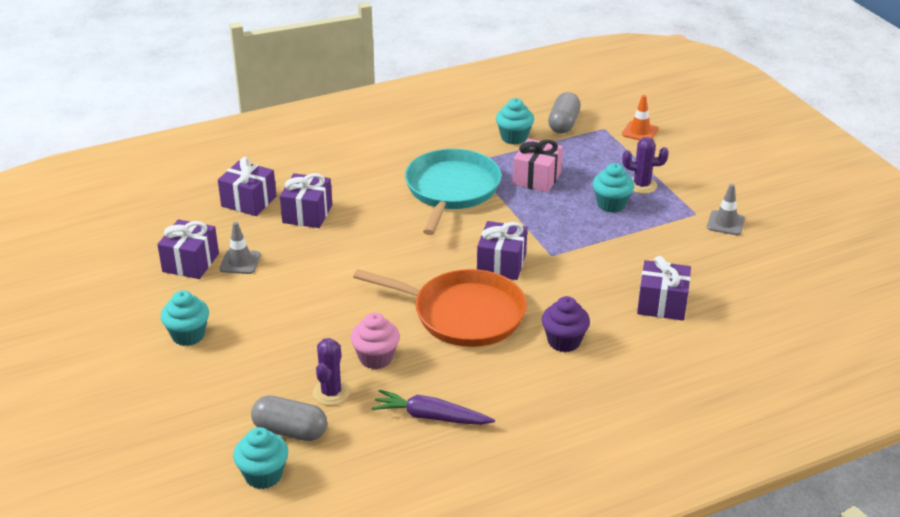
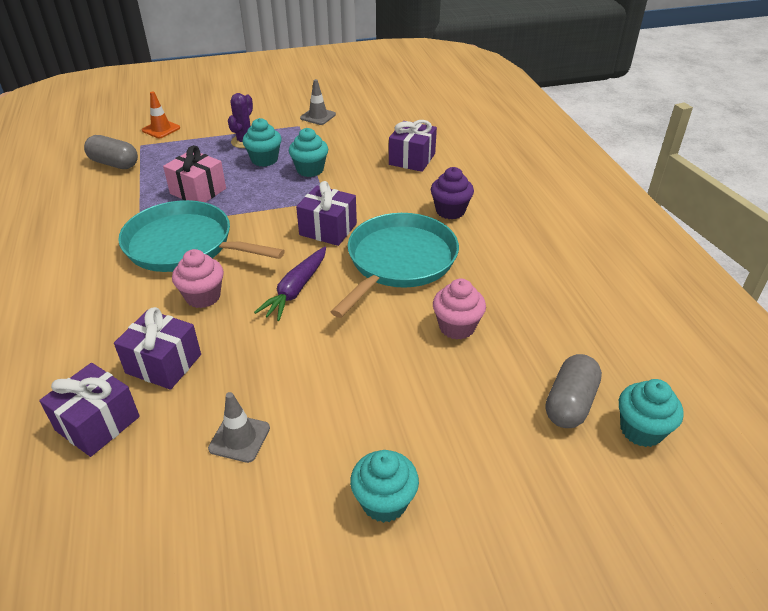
camera: 80 degrees left, 5 degrees up
purple gift [157,219,219,279] -> none
purple cactus [312,338,350,406] -> none
orange pan [353,269,527,347] -> turquoise pan [331,213,459,318]
purple carrot [371,390,495,425] -> purple carrot moved to [254,247,326,321]
turquoise cupcake [496,98,534,145] -> turquoise cupcake moved to [289,128,328,177]
none -> pink cupcake [172,249,224,308]

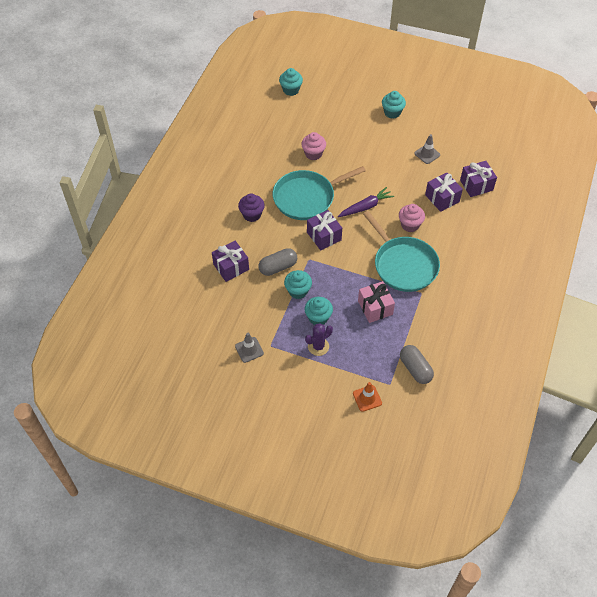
camera: 145 degrees left, 15 degrees up
grey capsule [546,354,602,428] -> grey capsule moved to [259,248,297,276]

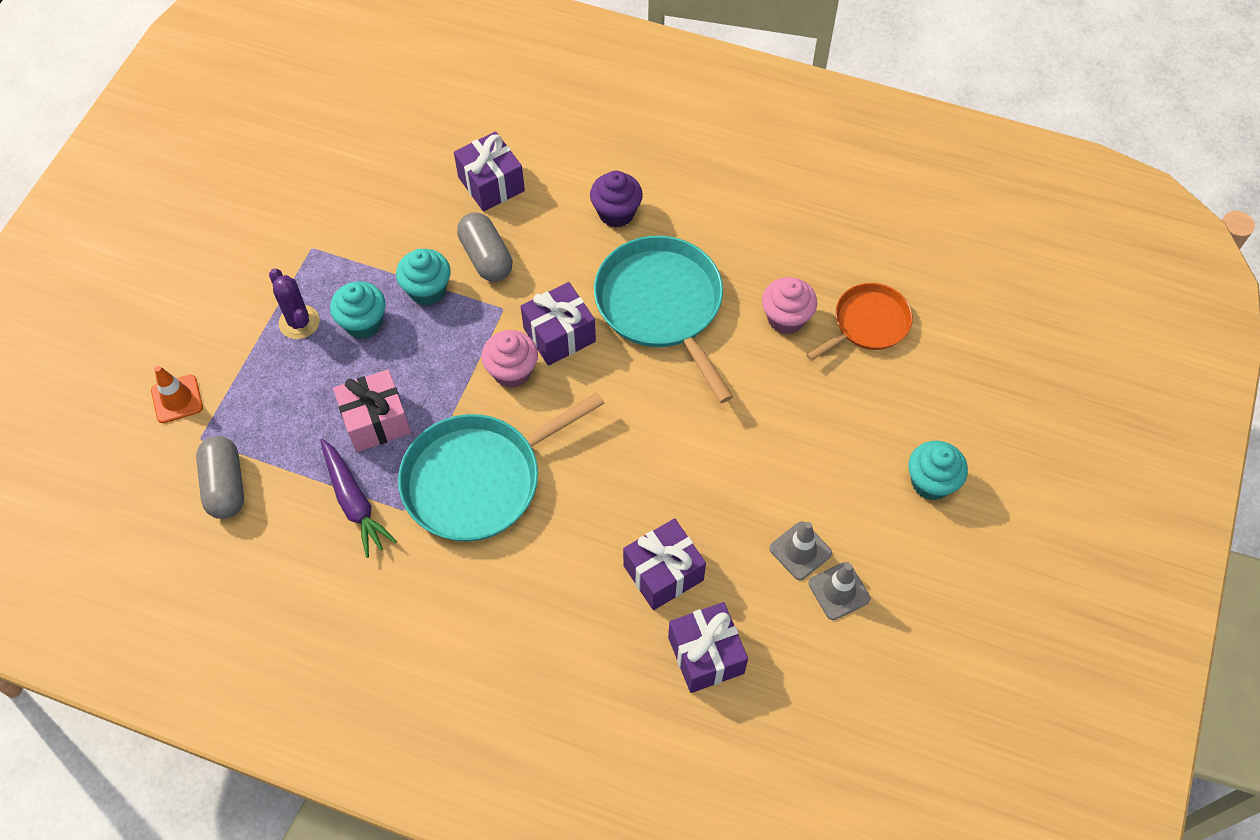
camera: 90 degrees right, 5 degrees up
grey traffic cone [235,333,264,363] -> grey traffic cone moved to [808,562,871,620]
turquoise cupcake [279,68,303,96] -> none
purple carrot [338,187,394,217] -> purple carrot moved to [320,439,397,558]
pink cupcake [399,204,425,232] -> pink cupcake moved to [482,330,538,388]
grey capsule [400,345,434,384] -> grey capsule turned 75 degrees counterclockwise [196,436,244,519]
none -> orange pan [806,283,913,361]

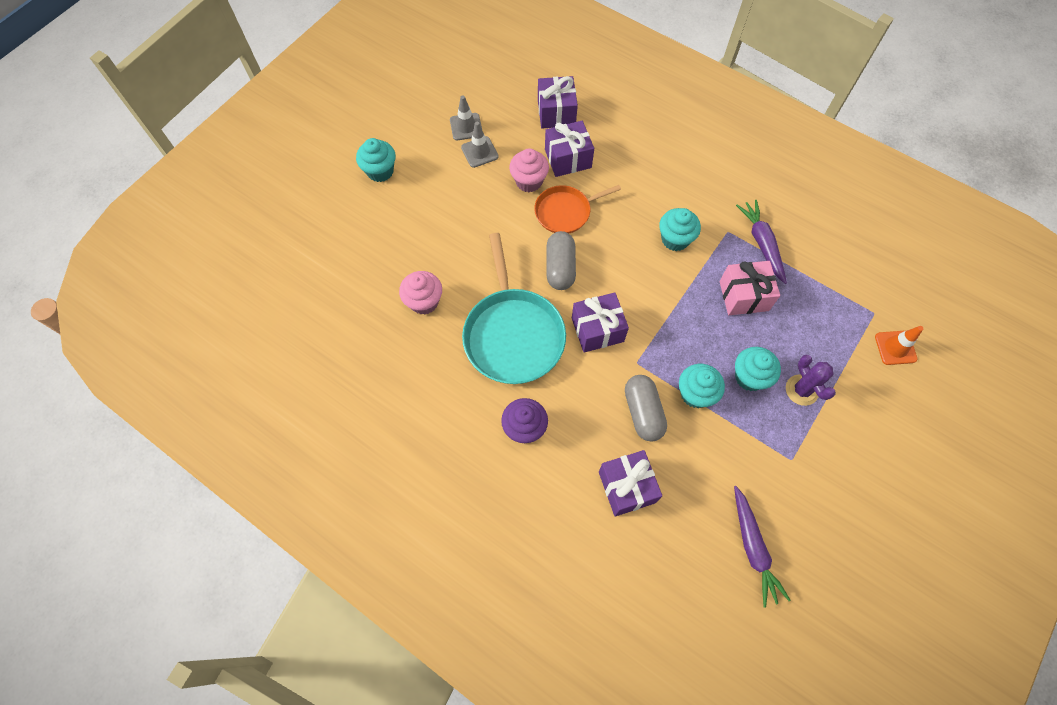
camera: 165 degrees left, 5 degrees up
grey capsule [196,436,244,519] -> grey capsule moved to [546,231,576,290]
turquoise pan [398,392,605,542] -> turquoise cupcake [659,208,701,251]
pink cupcake [482,330,538,388] -> pink cupcake moved to [509,149,549,192]
orange pan [806,283,913,361] -> orange pan moved to [534,185,621,234]
none -> purple carrot [734,486,791,608]

